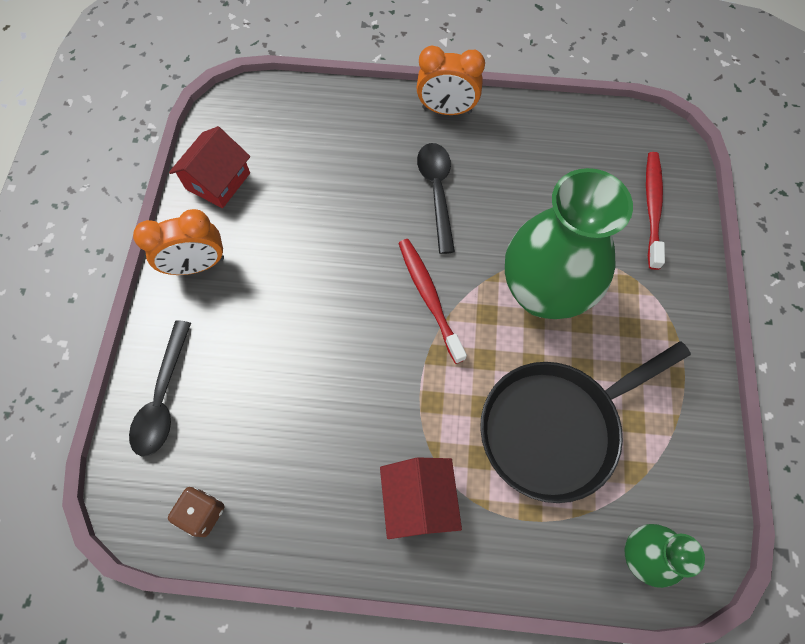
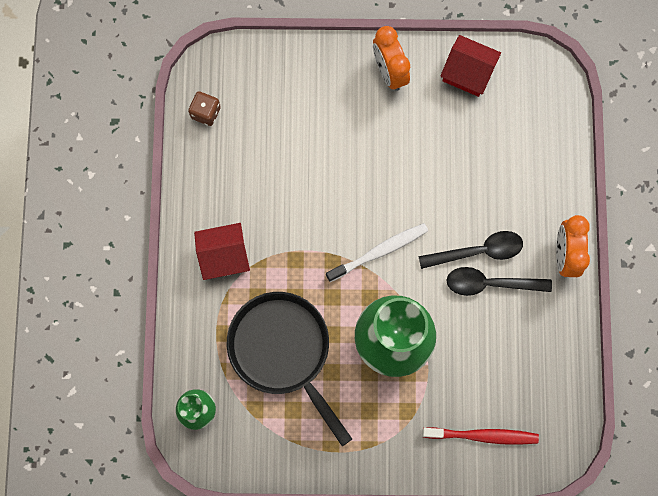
camera: 85 degrees right, 10 degrees up
black spoon [129,321,191,457] -> black spoon moved to [446,267,552,296]
red toothbrush [398,239,467,364] -> white toothbrush [326,223,428,282]

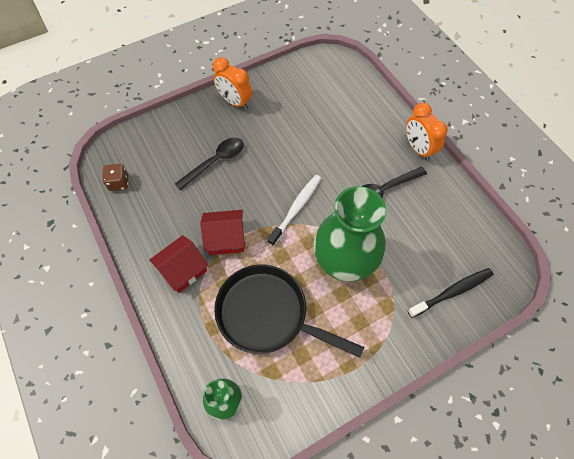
camera: 30 degrees left, 15 degrees down
black spoon [418,231,523,269] -> black spoon moved to [175,138,244,190]
red toothbrush [422,427,539,445] -> black toothbrush [408,268,493,318]
red house [440,35,501,97] -> red house moved to [200,210,245,255]

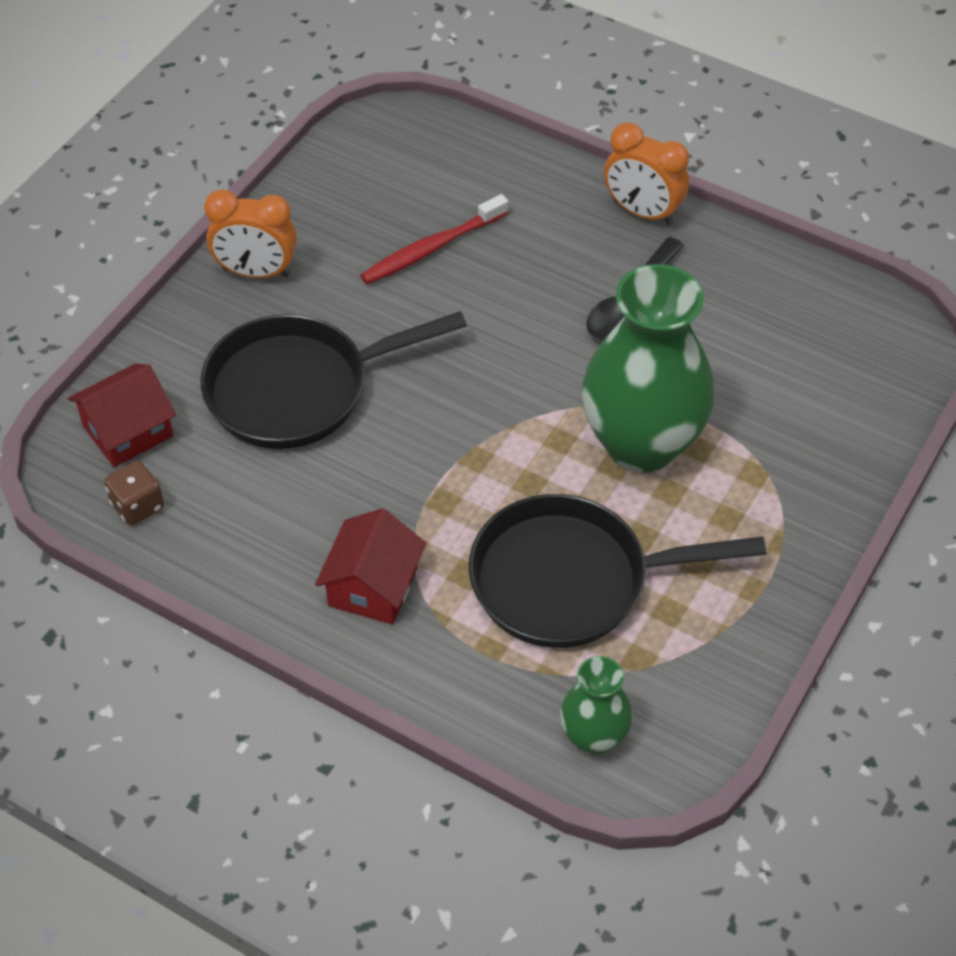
camera: 30 degrees left, 10 degrees down
black spoon [175,138,244,190] -> black pan [201,311,467,449]
red house [200,210,245,255] -> red house moved to [68,363,176,467]
white toothbrush [268,175,321,246] -> none
black toothbrush [408,268,493,318] -> none
none -> red toothbrush [360,194,509,285]

